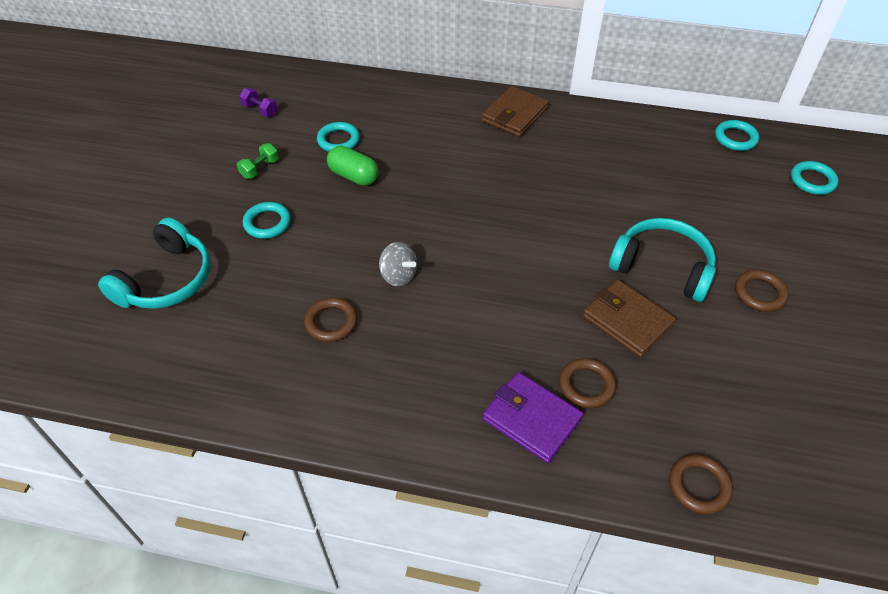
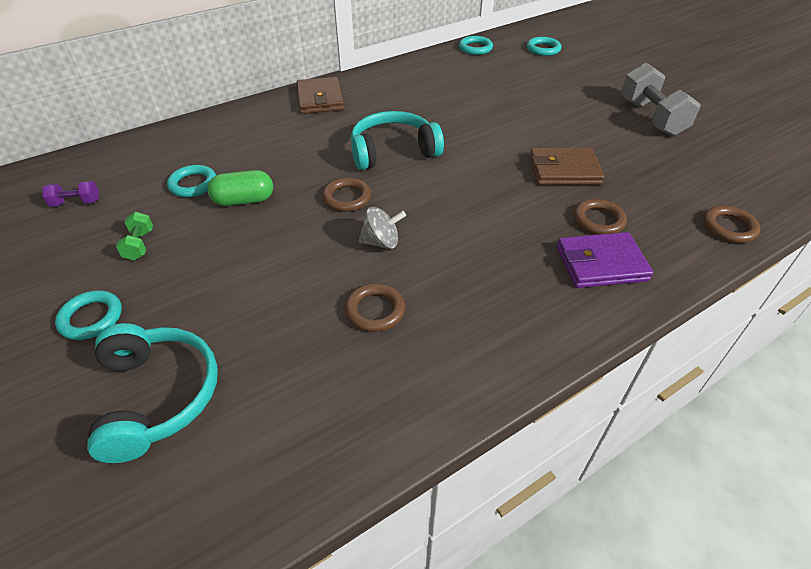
camera: 45 degrees left, 5 degrees down
turquoise ring [243,202,291,239] -> turquoise ring moved to [55,290,122,340]
turquoise headphones [609,218,716,302] -> turquoise headphones moved to [351,111,444,170]
brown ring [735,270,789,312] -> brown ring moved to [322,178,371,212]
none -> grey dumbbell [621,63,701,136]

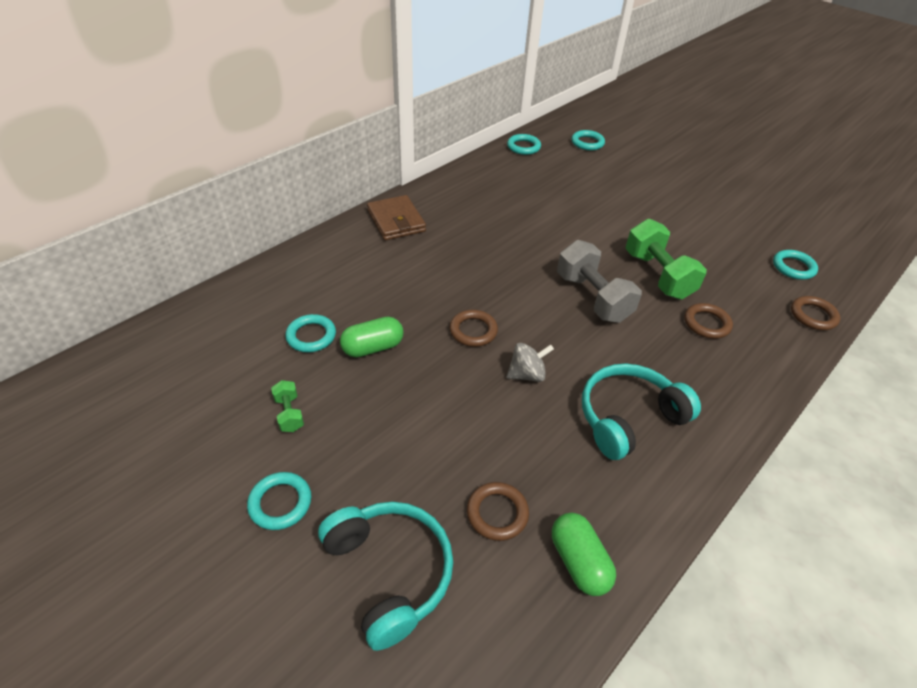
camera: 15 degrees left, 0 degrees up
purple dumbbell [42,181,99,207] -> none
brown ring [345,284,405,332] -> brown ring moved to [467,482,529,541]
turquoise headphones [351,111,444,170] -> turquoise headphones moved to [582,364,701,460]
brown wallet [530,148,604,185] -> green dumbbell [625,219,707,299]
purple wallet [557,232,653,288] -> none
grey dumbbell [621,63,701,136] -> grey dumbbell moved to [557,240,642,323]
none -> green capsule [552,513,616,596]
none -> turquoise ring [773,250,818,280]

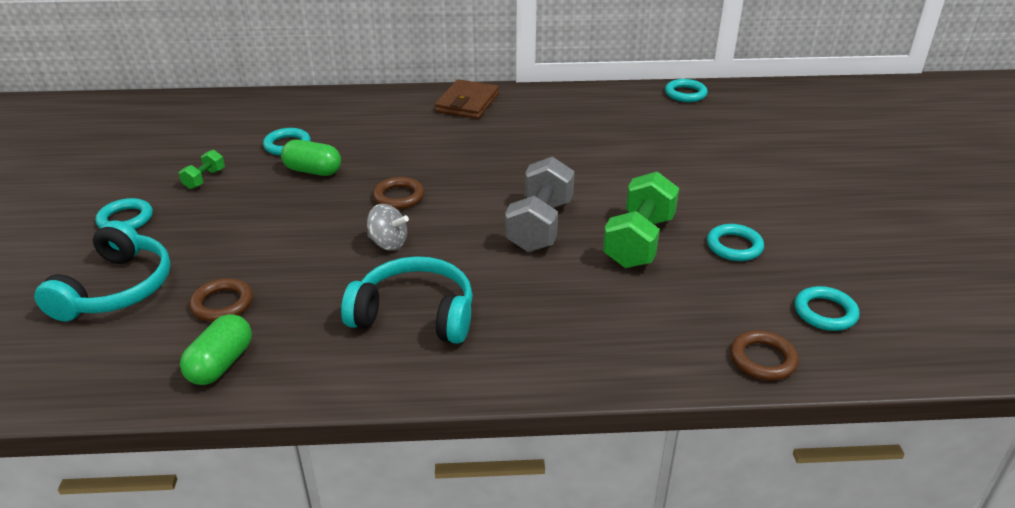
camera: 45 degrees right, 10 degrees down
turquoise ring [571,130,605,151] -> turquoise ring moved to [707,224,764,261]
brown ring [684,303,733,339] -> none

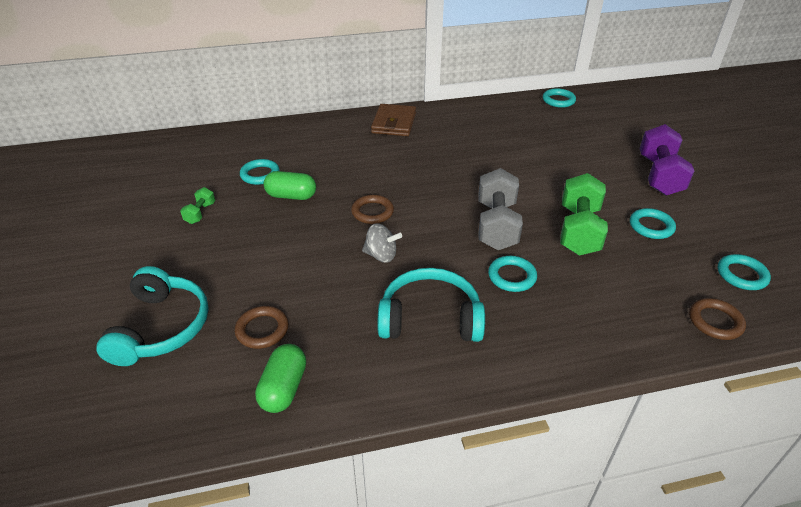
camera: 10 degrees left, 5 degrees up
turquoise ring [96,198,153,230] -> turquoise ring moved to [488,256,537,292]
none -> purple dumbbell [639,124,694,196]

